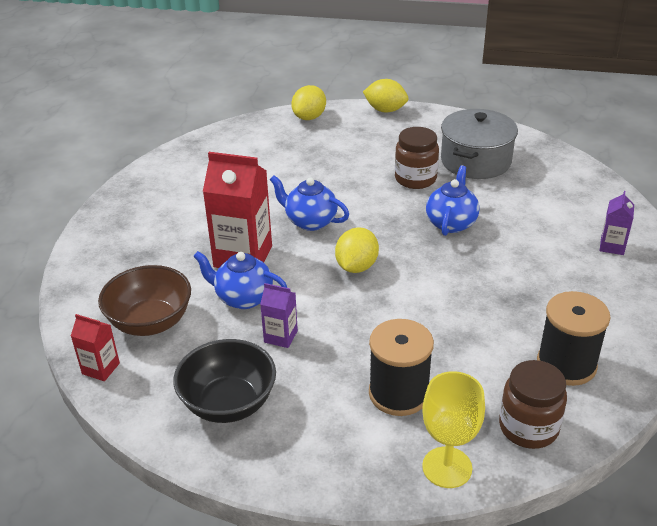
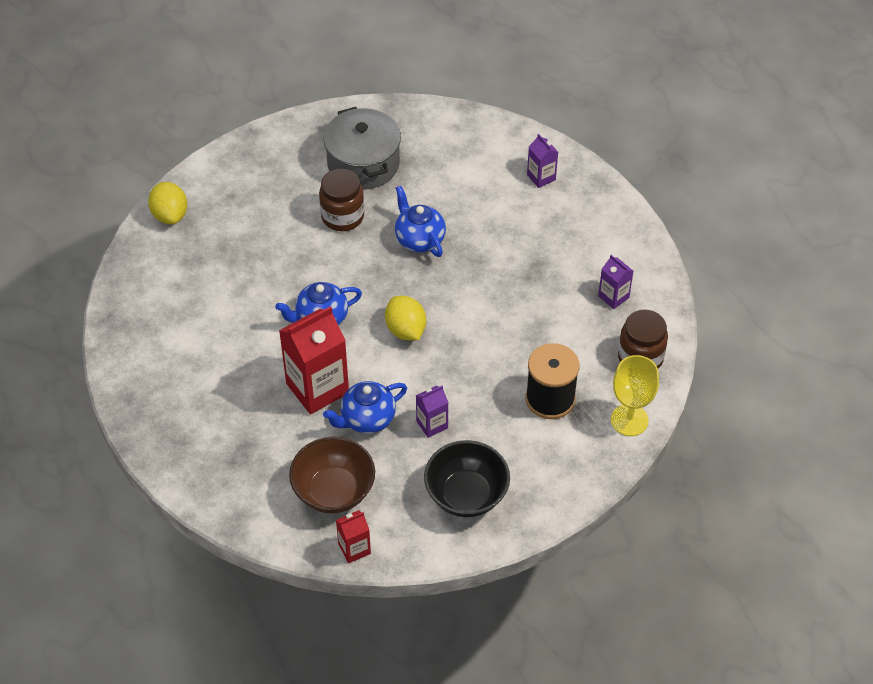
camera: 50 degrees left, 15 degrees up
yellow lemon [363,79,408,113] -> none
black spool [537,291,610,386] -> purple carton [598,255,633,309]

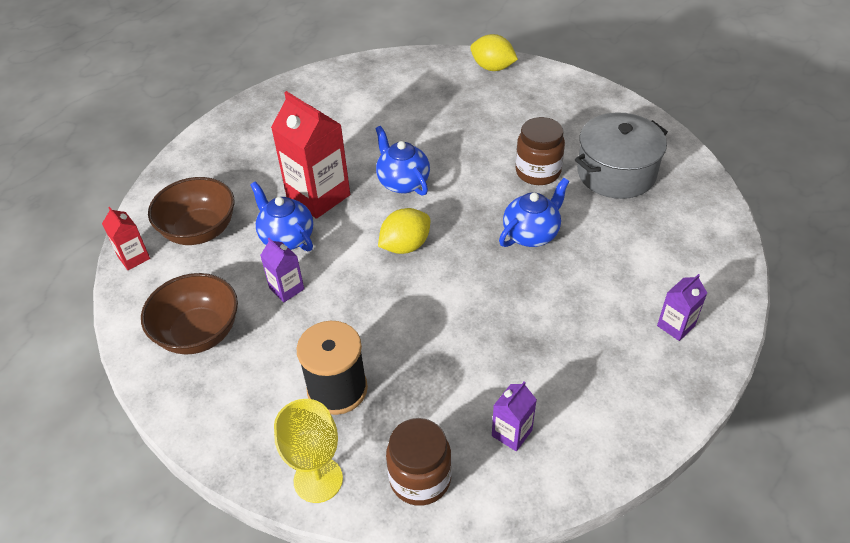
camera: 80 degrees right, 5 degrees down
yellow lemon [148,182,187,224] -> yellow lemon turned 60 degrees clockwise [470,34,518,71]
black bowl [424,440,510,517] -> brown bowl [141,273,238,355]

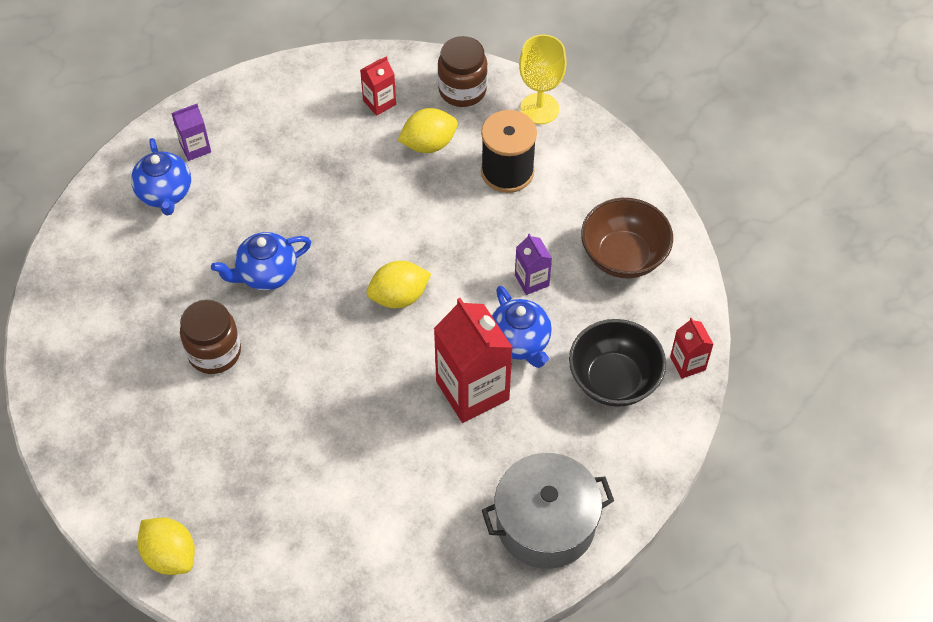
camera: 165 degrees left, 10 degrees up
brown bowl [148,177,234,245] -> black bowl [569,319,666,407]
blue teapot [375,126,430,196] -> blue teapot moved to [131,138,191,216]
purple carton [492,381,537,451] -> red carton [360,56,396,116]
grey pot [575,112,668,199] -> grey pot moved to [482,453,614,569]
none -> yellow lemon [397,108,458,153]

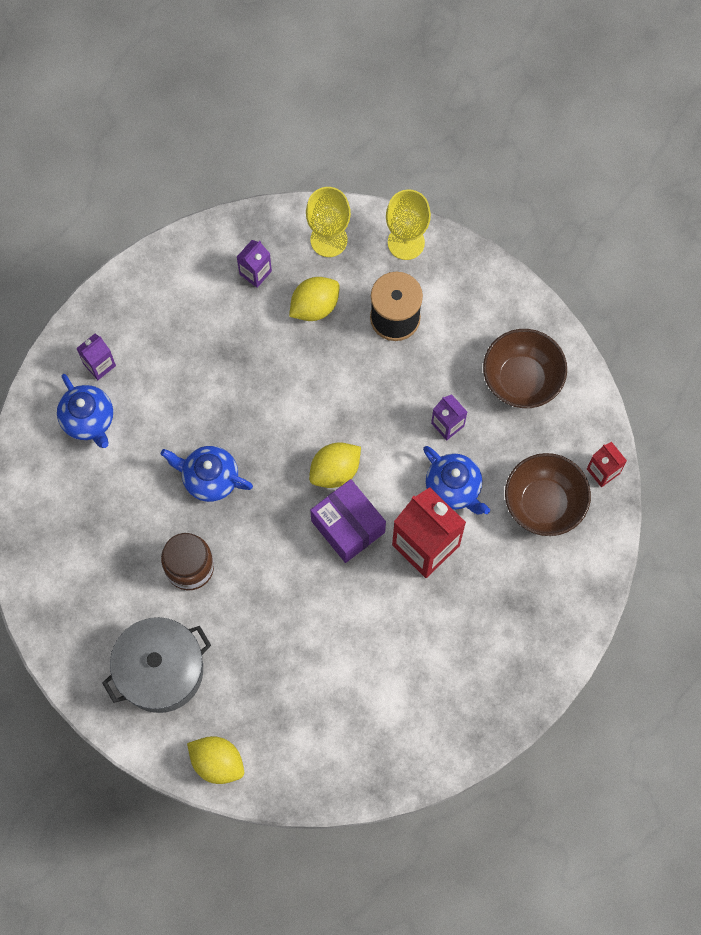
camera: 15 degrees left, 15 degrees up
blue teapot [211,232,311,291] -> blue teapot turned 60 degrees clockwise [161,446,253,502]
red carton [360,56,396,116] -> purple carton [237,240,272,288]
brown jar [438,36,488,107] -> yellow goblet [306,187,351,257]
grey pot [482,453,614,569] -> grey pot moved to [102,617,211,713]
black bowl [569,319,666,407] -> brown bowl [505,453,591,536]
none -> purple box [310,479,386,563]

